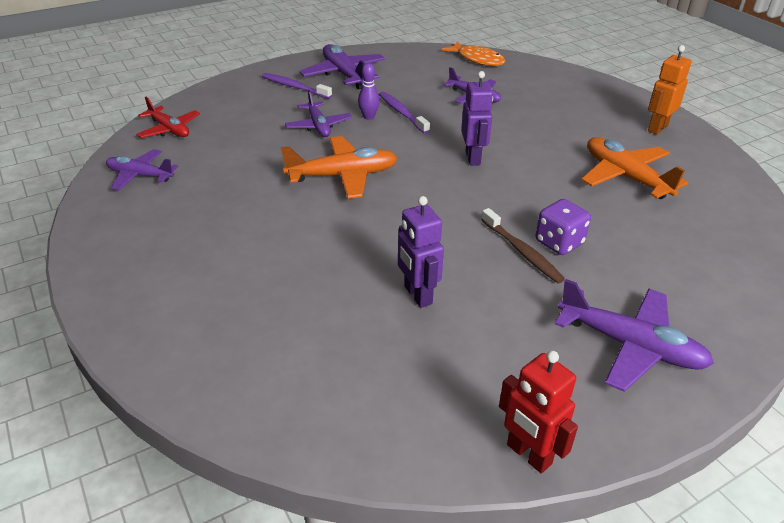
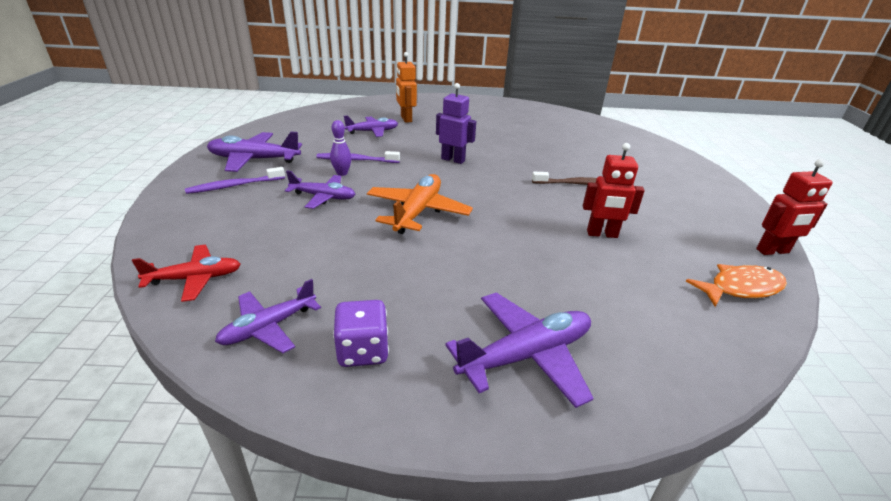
camera: 60 degrees left, 5 degrees down
purple robot [398,196,444,308] -> red robot [583,143,645,238]
orange fish [442,41,506,66] -> orange fish moved to [686,264,787,307]
purple dice [535,199,591,255] -> purple dice moved to [333,300,389,367]
purple plane [555,279,714,392] -> purple plane moved to [445,293,594,408]
orange plane [581,137,689,199] -> none
orange robot [648,45,692,135] -> orange robot moved to [396,52,417,123]

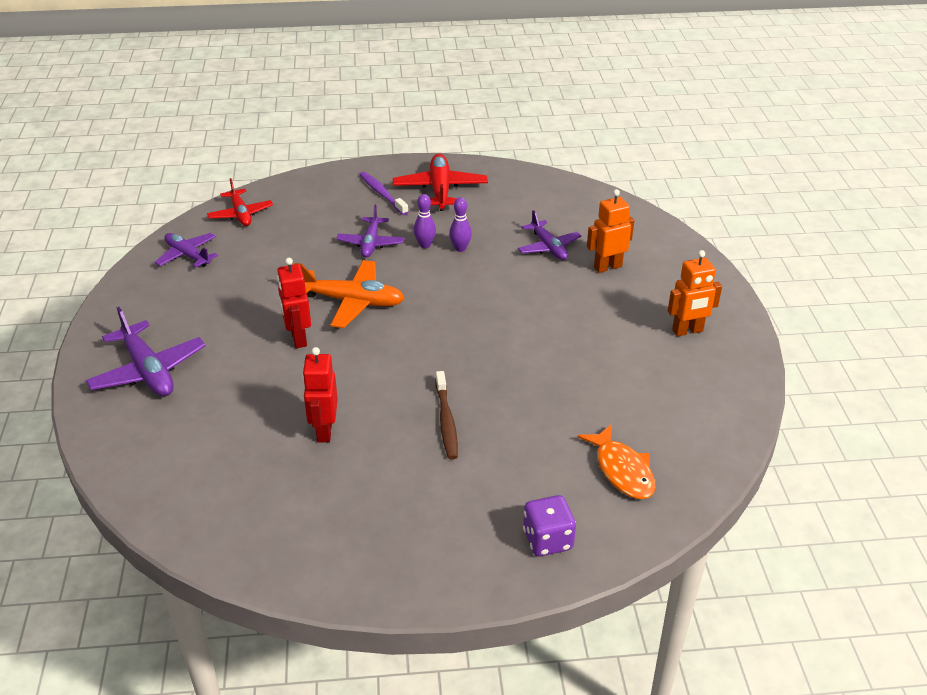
camera: 85 degrees right, 5 degrees up
purple plane [207,132,302,172] -> red plane [393,154,488,211]
purple toothbrush [316,151,400,163] -> purple bowling pin [449,197,472,252]
purple dice [333,300,389,367] -> purple dice moved to [523,495,576,556]
purple robot [436,83,476,164] -> none
orange fish [686,264,787,307] -> orange fish moved to [577,424,656,499]
red robot [756,159,833,255] -> red robot moved to [277,258,311,348]
none -> orange robot [668,250,722,336]

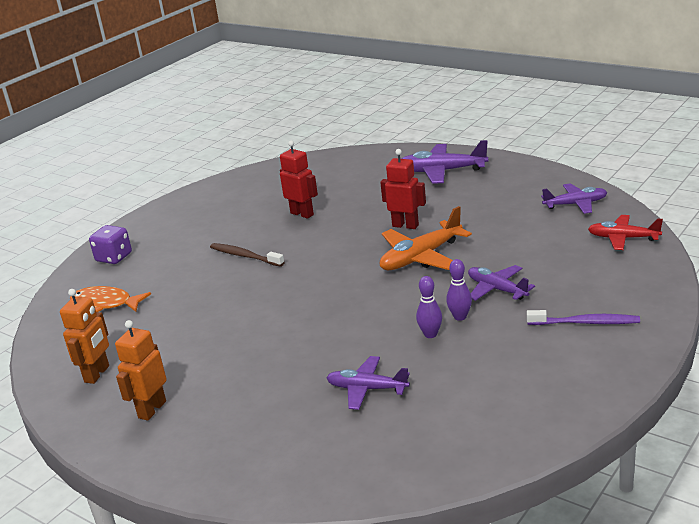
camera: 135 degrees right, 10 degrees down
red plane [393,154,488,211] -> none
orange robot [587,189,635,273] -> orange robot moved to [60,289,109,384]

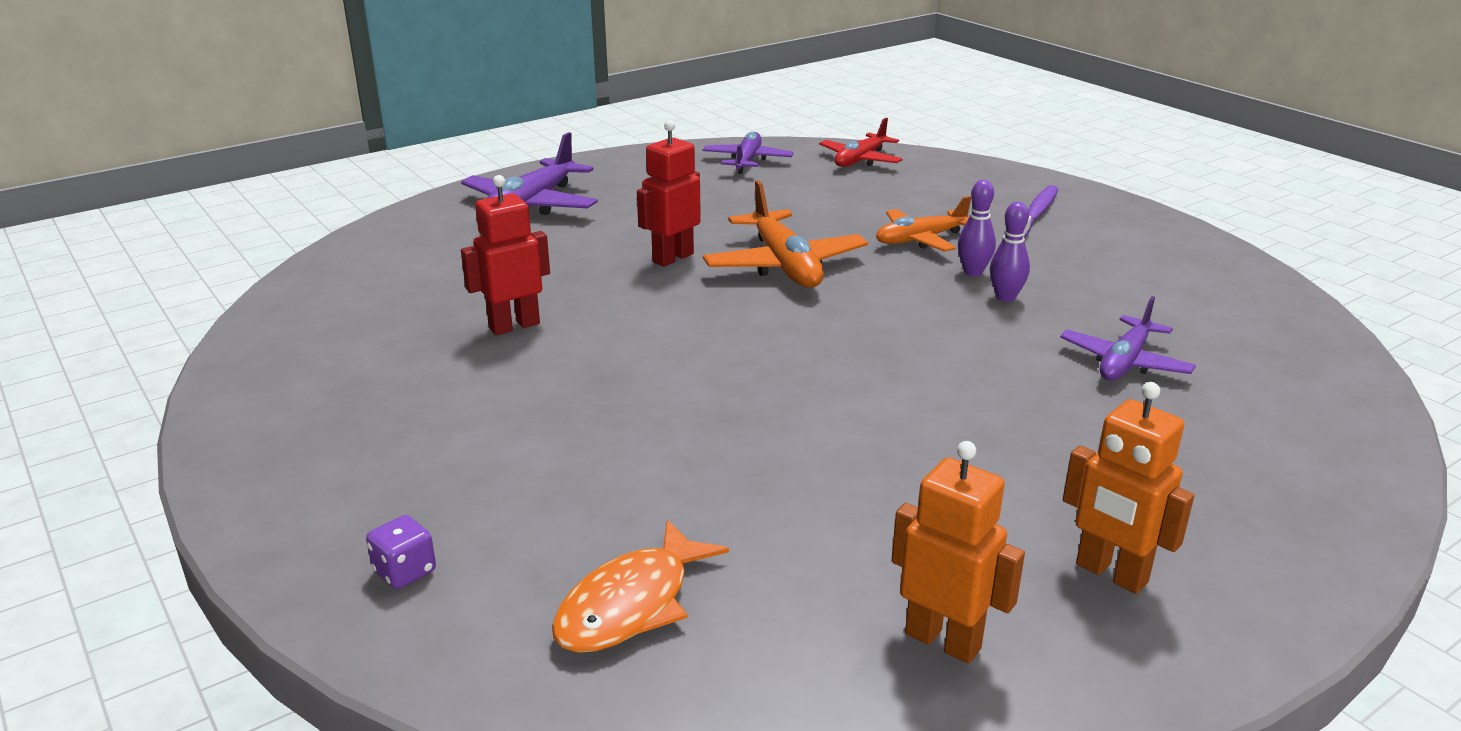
camera: 75 degrees left, 0 degrees up
purple dice [89,225,132,264] -> purple dice [366,515,436,589], size x0.63
brown toothbrush [210,243,285,267] -> none
purple plane [468,265,535,301] -> orange plane [876,196,971,252]

